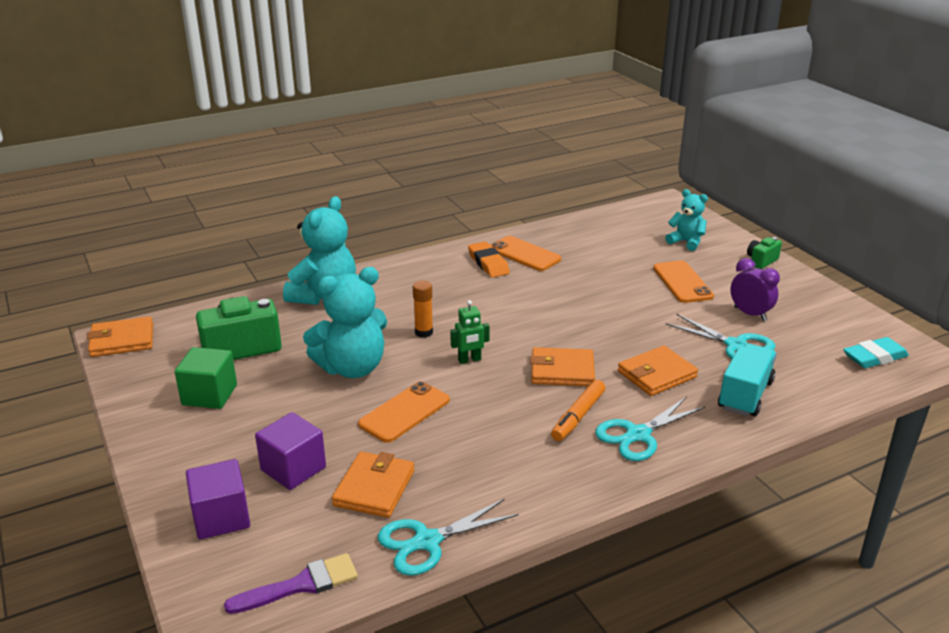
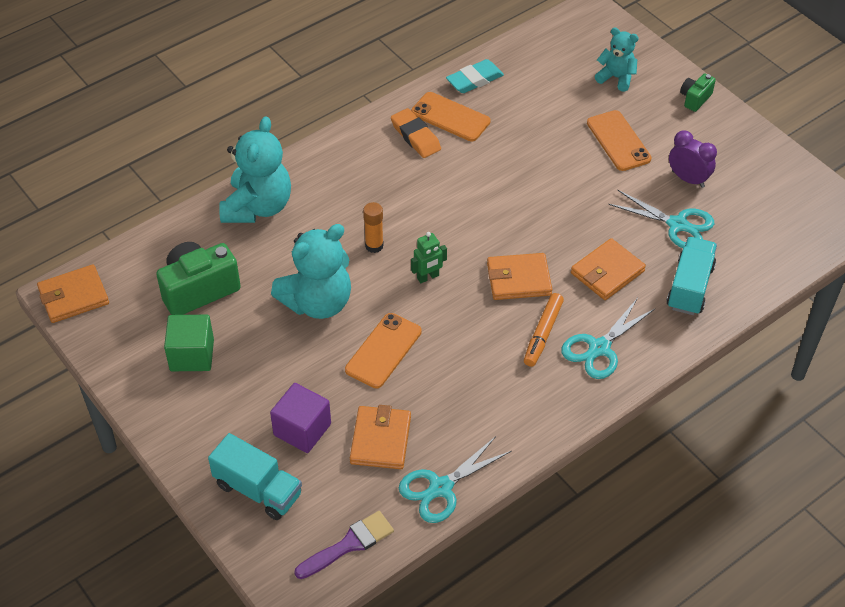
camera: 10 degrees left, 20 degrees up
purple cube [186,459,250,539] -> turquoise truck [208,433,302,520]
turquoise eraser [843,337,909,368] -> turquoise eraser moved to [446,59,504,93]

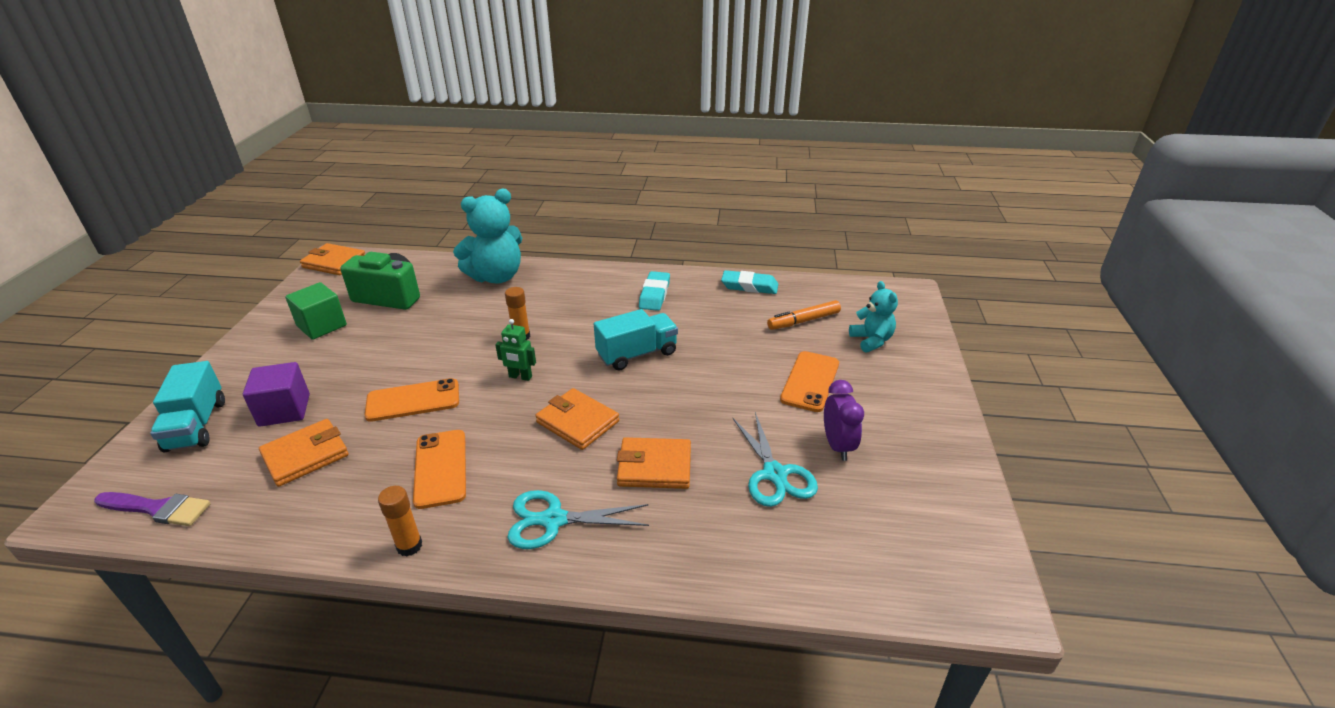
camera: 45 degrees right, 15 degrees down
turquoise teddy bear [271,224,351,319] -> none
orange eraser [391,108,441,158] -> turquoise eraser [639,271,670,311]
turquoise scissors [399,436,512,523] -> none
orange phone [411,92,490,141] -> orange phone moved to [413,430,466,509]
orange marker [524,293,564,367] -> orange marker moved to [767,300,841,330]
turquoise truck [667,237,717,315] -> turquoise truck moved to [594,309,678,370]
green camera [680,73,716,112] -> none
none -> orange glue stick [378,486,422,557]

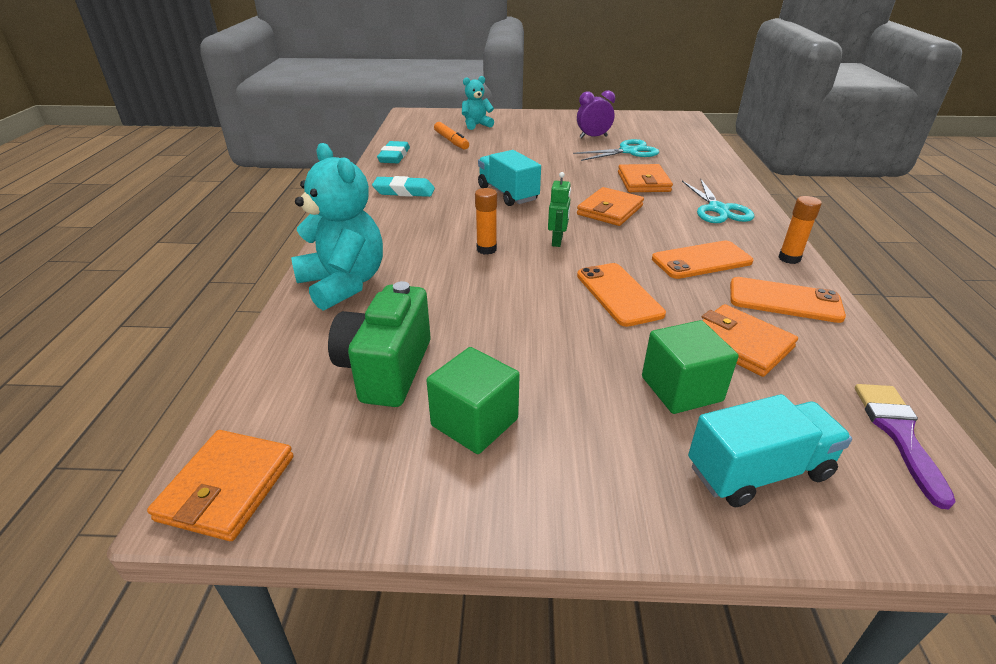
camera: 95 degrees left, 0 degrees up
purple cube [243,362,310,427] -> green cube [642,320,738,414]
orange phone [780,351,839,412] -> orange phone moved to [730,277,846,323]

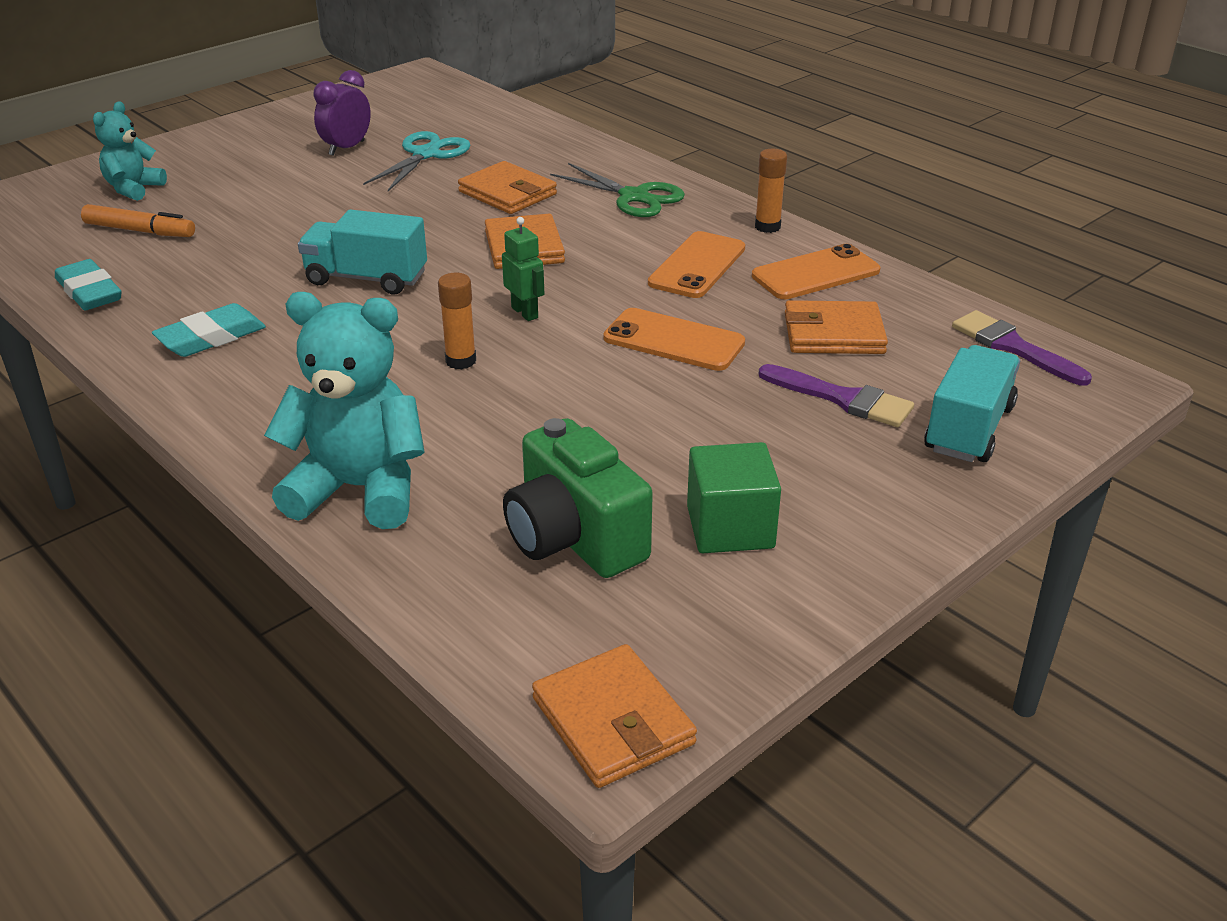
camera: 45 degrees left, 0 degrees up
green cube [642,320,738,414] -> purple brush [759,364,914,427]
turquoise scissors [682,179,755,223] -> green scissors [550,163,685,217]

